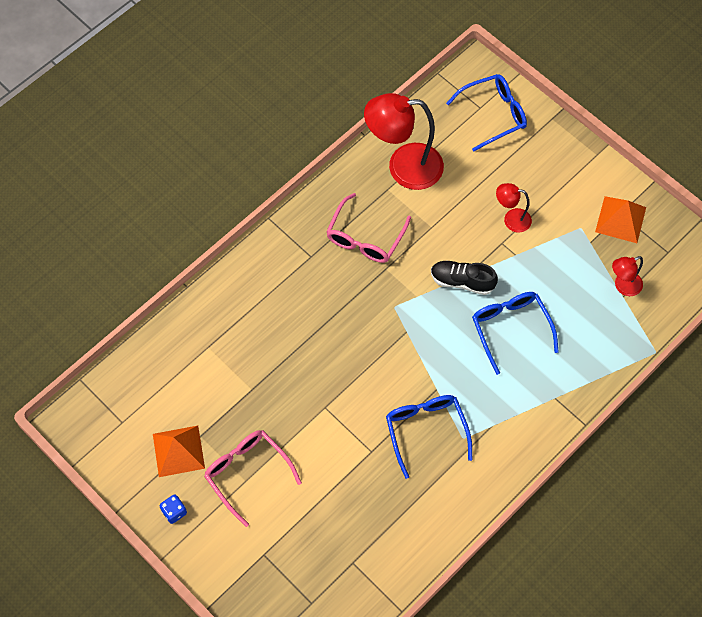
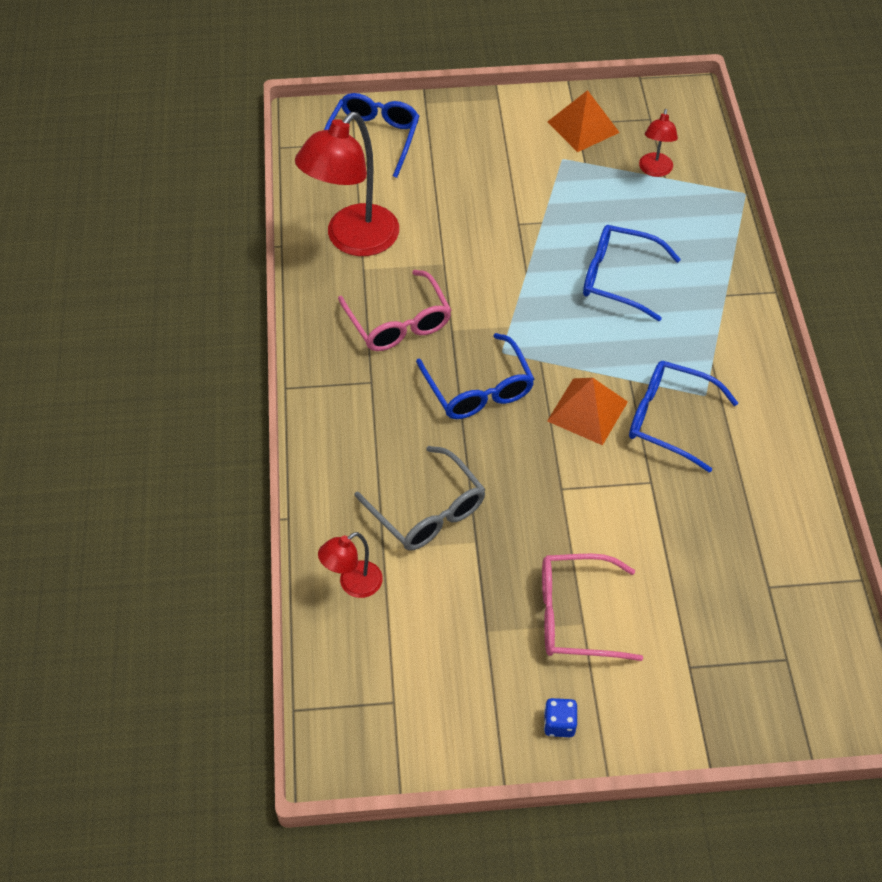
camera: 50 degrees left, 10 degrees down
orange pyramid [153,426,205,477] -> orange pyramid moved to [547,378,628,445]
black shoe [431,260,498,295] -> none
red lamp [496,183,532,233] -> red lamp moved to [318,532,383,598]
none -> grey glasses [354,446,486,551]
none -> blue glasses [416,333,534,419]

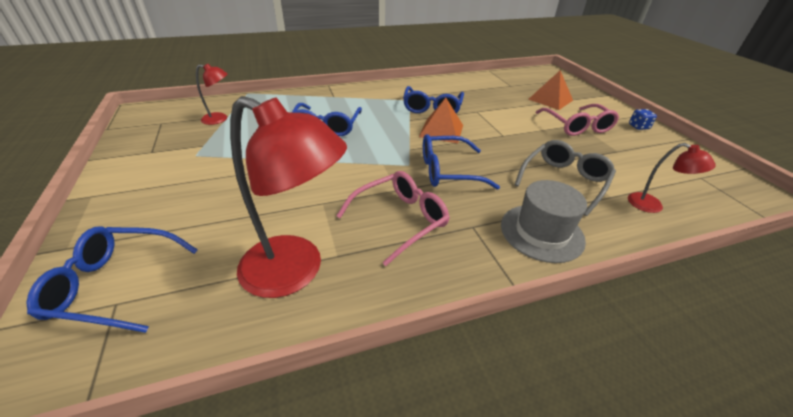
camera: 105 degrees left, 15 degrees down
blue glasses [416,333,534,419] -> blue glasses turned 150 degrees counterclockwise [423,134,500,190]
orange pyramid [548,90,620,152] -> orange pyramid moved to [528,70,573,110]
none -> grey hat [501,180,587,263]

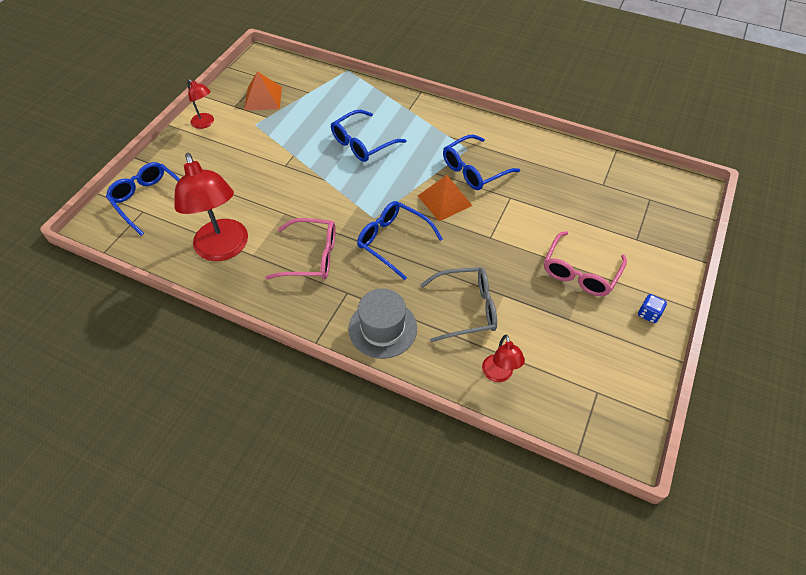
camera: 45 degrees right, 15 degrees up
red lamp [196,64,227,125] -> red lamp moved to [187,79,214,129]
orange pyramid [528,70,573,110] -> orange pyramid moved to [244,71,282,110]

